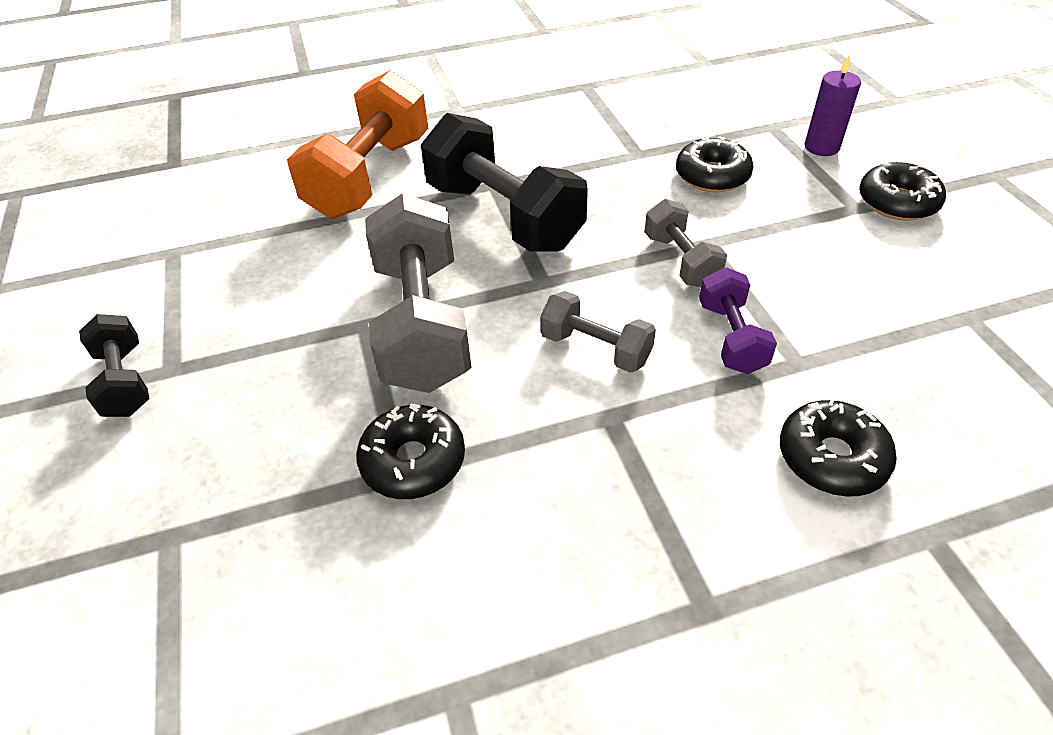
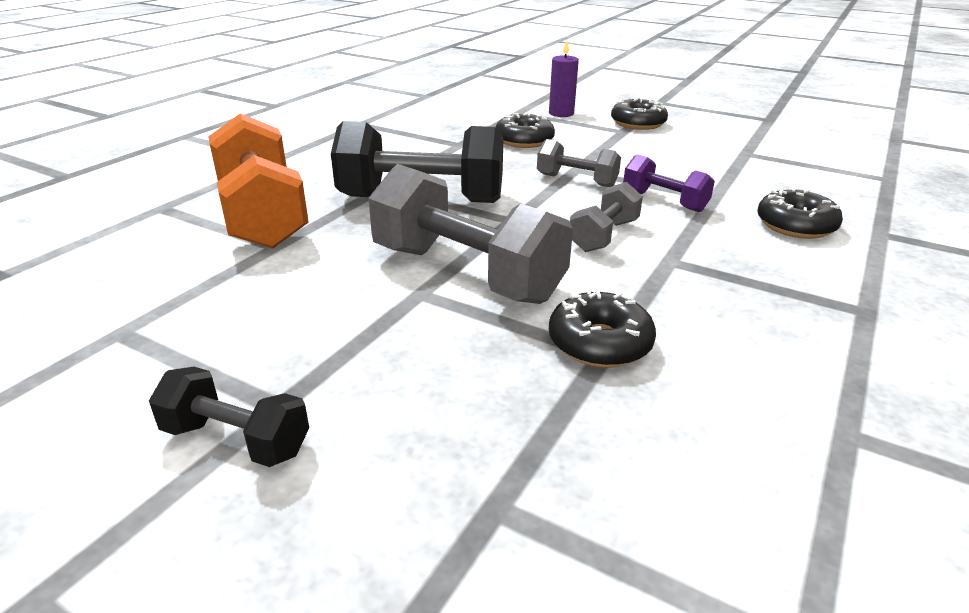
camera: 45 degrees left, 15 degrees down
grey dumbbell [540,291,656,373] -> grey dumbbell turned 45 degrees counterclockwise [570,182,643,252]

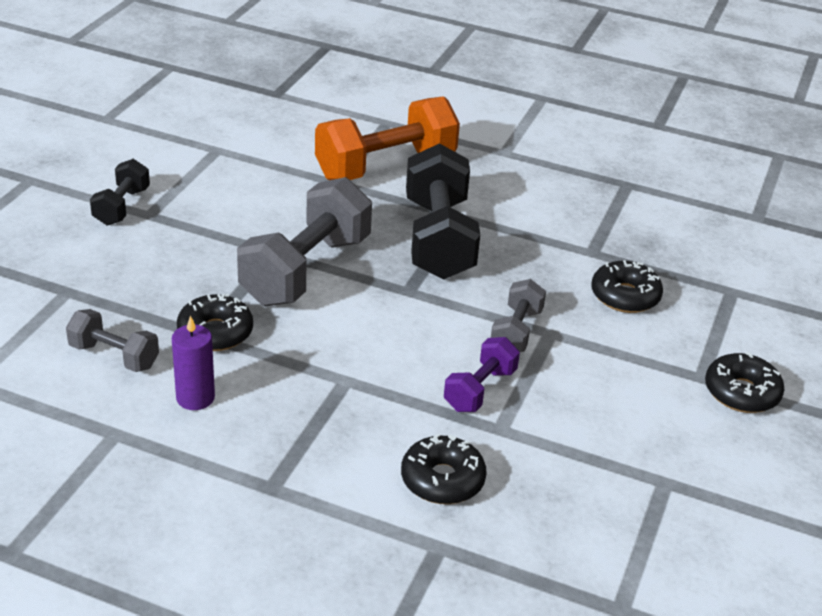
camera: 80 degrees right, 5 degrees up
purple candle [549,40,579,117] -> purple candle moved to [172,316,215,410]
grey dumbbell [570,182,643,252] -> grey dumbbell moved to [66,309,159,372]

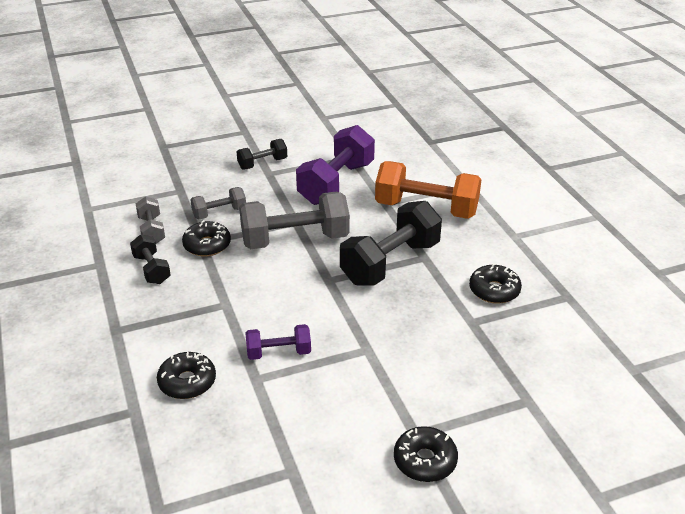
camera: 50 degrees right, 0 degrees up
purple candle [172,316,215,410] -> black dumbbell [130,234,171,284]
grey dumbbell [491,279,546,352] -> grey dumbbell moved to [190,187,246,219]
black donut [592,260,663,313] -> black donut moved to [469,263,522,304]
none -> purple dumbbell [296,125,375,205]

